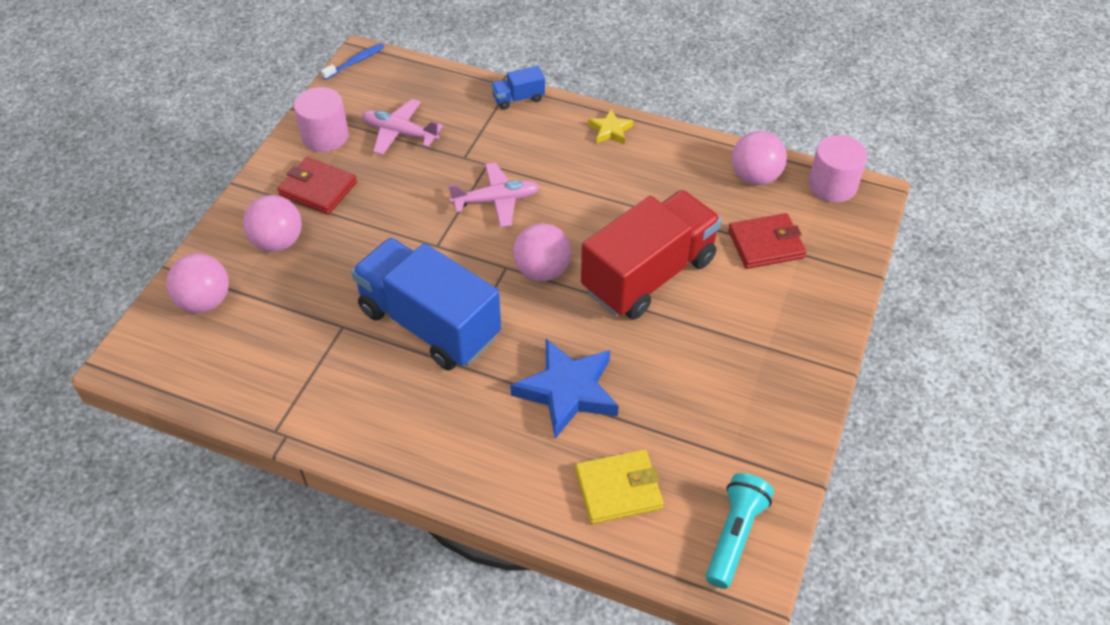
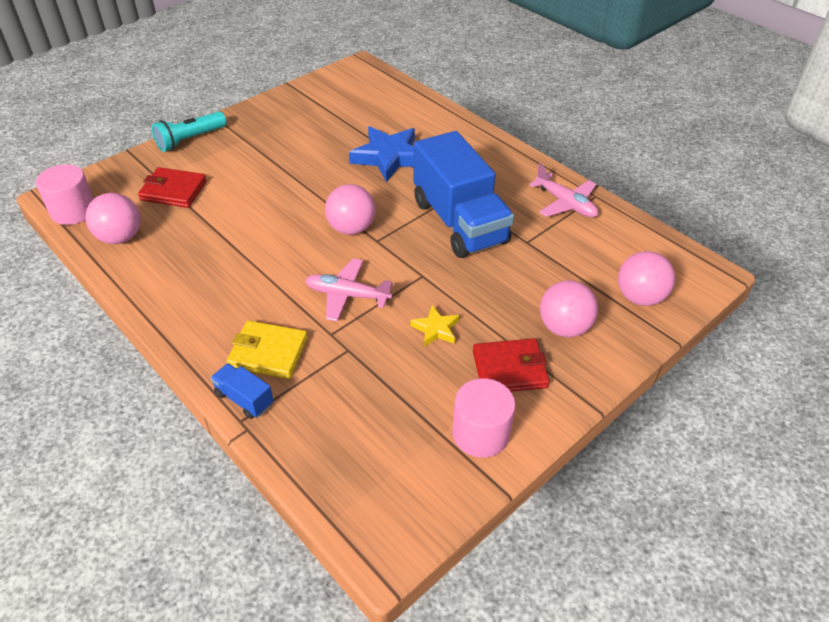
camera: 155 degrees left, 5 degrees down
red wallet [277,157,357,215] -> red wallet turned 60 degrees counterclockwise [473,338,550,392]
blue toothbrush [321,43,384,80] -> none
pink plane [362,99,443,155] -> pink plane moved to [529,163,598,217]
blue truck [491,66,545,110] -> blue truck turned 150 degrees counterclockwise [211,363,273,419]
yellow wallet [575,449,664,524] -> yellow wallet moved to [226,320,308,379]
red truck [581,190,722,319] -> none
yellow star [588,109,634,144] -> yellow star moved to [410,305,459,347]
turquoise flashlight [706,473,774,589] -> turquoise flashlight moved to [152,112,227,152]

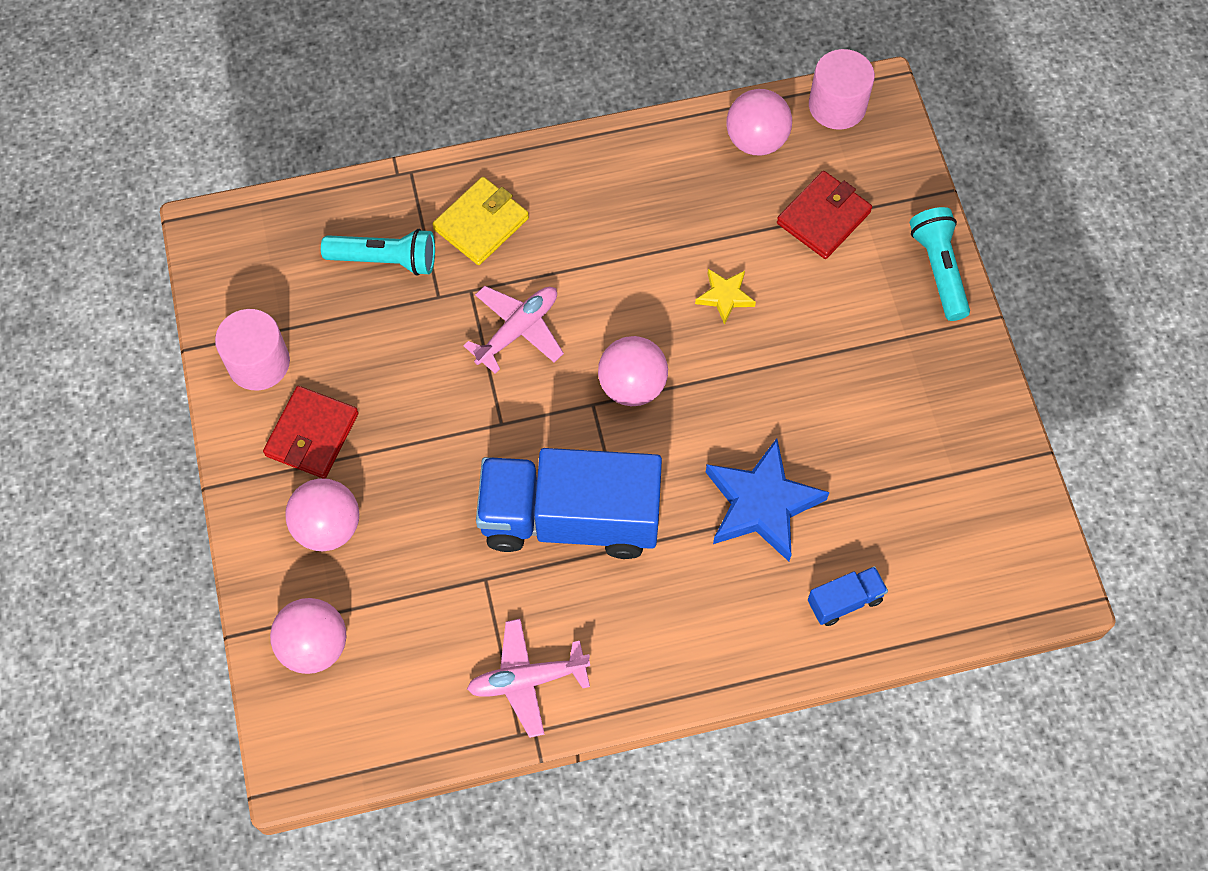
camera: 120 degrees right, 20 degrees up
blue truck [211,363,273,419] -> blue truck moved to [808,566,888,626]
yellow star [410,305,459,347] -> yellow star moved to [695,269,756,325]
none -> turquoise flashlight [321,229,435,276]

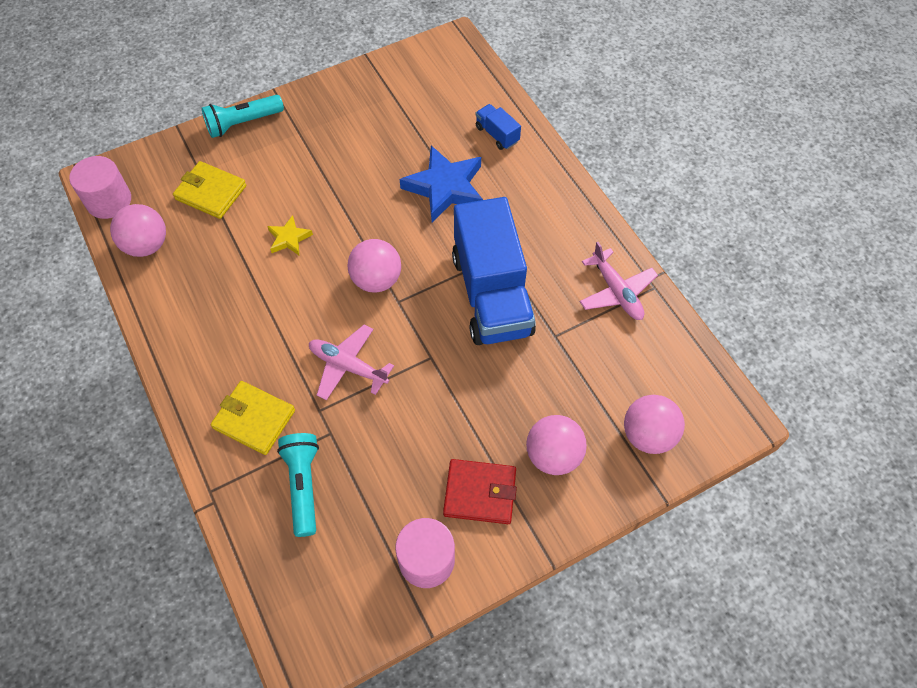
camera: 105 degrees left, 5 degrees down
red wallet [777,171,872,259] -> yellow wallet [173,161,246,219]

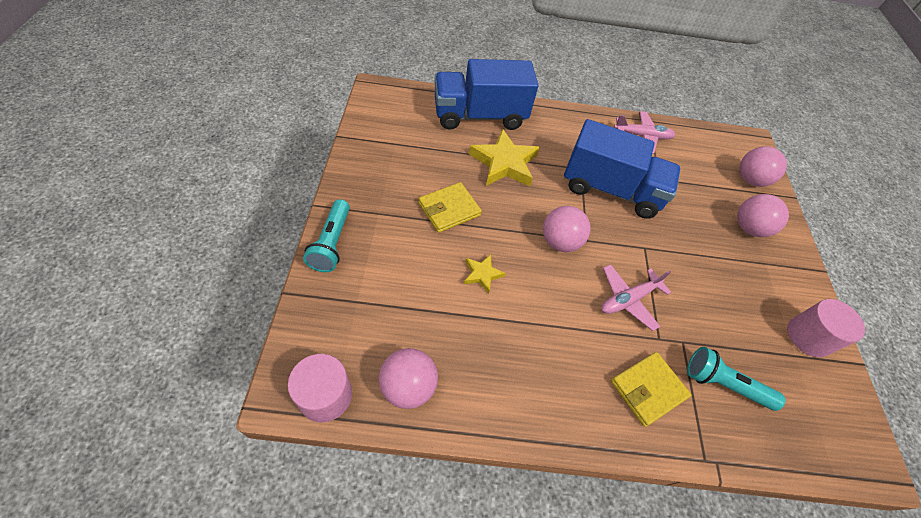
camera: 65 degrees left, 5 degrees down
yellow wallet [173,161,246,219] -> yellow wallet moved to [419,182,482,233]
blue star [400,146,483,222] -> yellow star [469,129,540,186]
red wallet [443,459,517,524] -> none
blue truck [476,104,521,150] -> blue truck [434,59,538,130], size x2.43

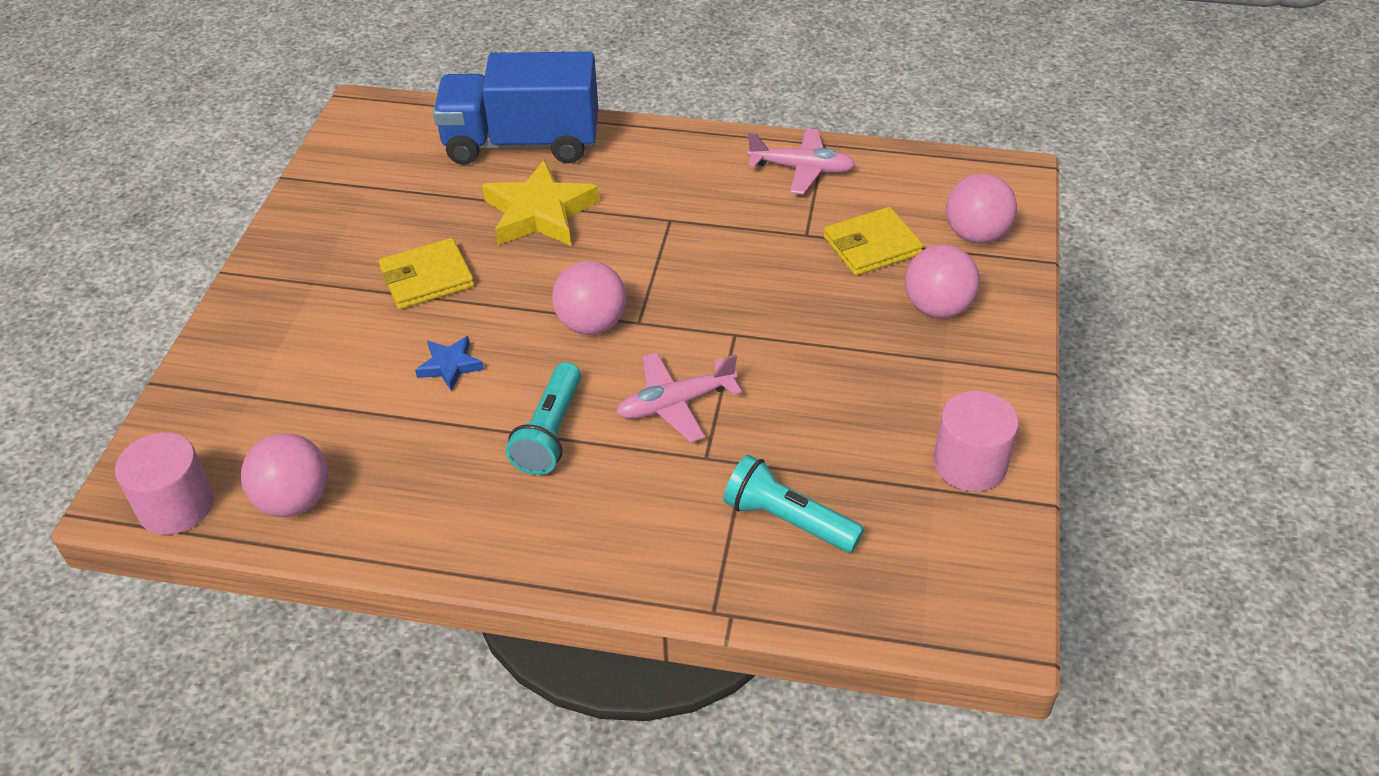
camera: 15 degrees right, 10 degrees down
turquoise flashlight [303,199,350,272] -> turquoise flashlight moved to [506,362,581,475]
yellow star [464,254,506,294] -> blue star [415,336,484,391]
blue truck [564,119,681,219] -> none
yellow wallet [611,352,691,427] -> yellow wallet moved to [823,207,923,276]

